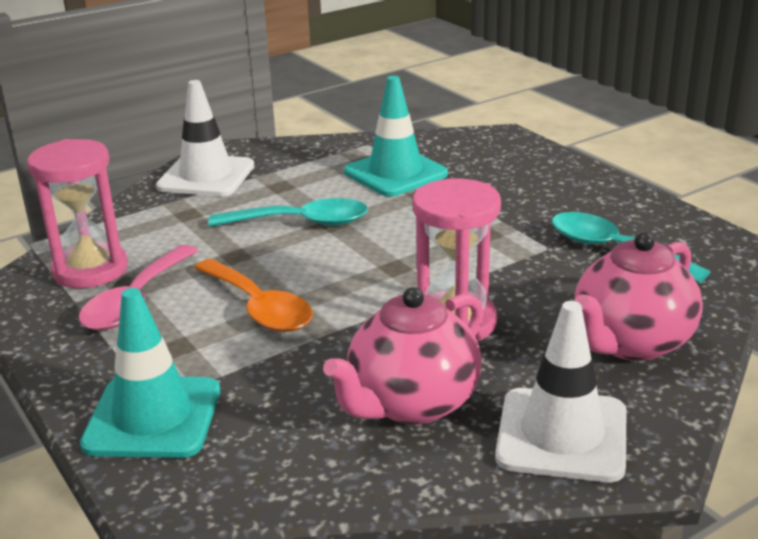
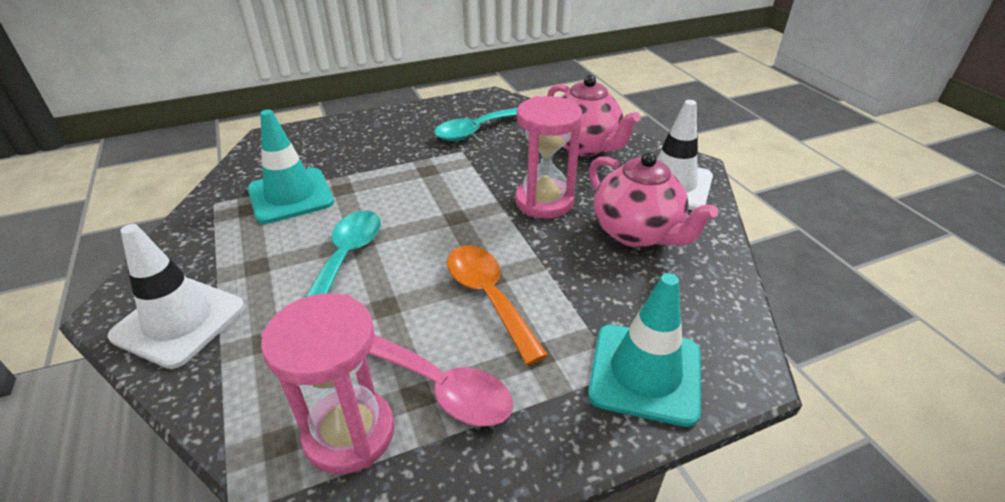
camera: 80 degrees left, 10 degrees up
orange spoon [195,259,312,332] -> orange spoon turned 90 degrees counterclockwise [447,245,548,365]

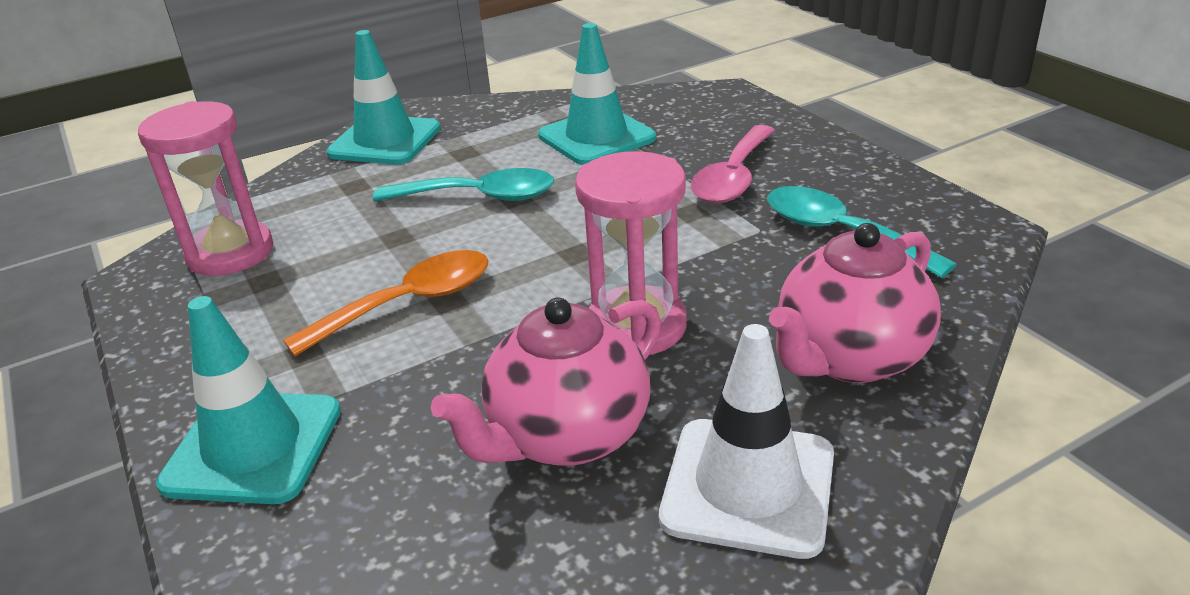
camera: 85 degrees right, 5 degrees down
white traffic cone [108,224,245,369] -> turquoise traffic cone [327,30,441,165]
pink spoon [368,334,513,426] -> pink spoon moved to [691,125,775,203]

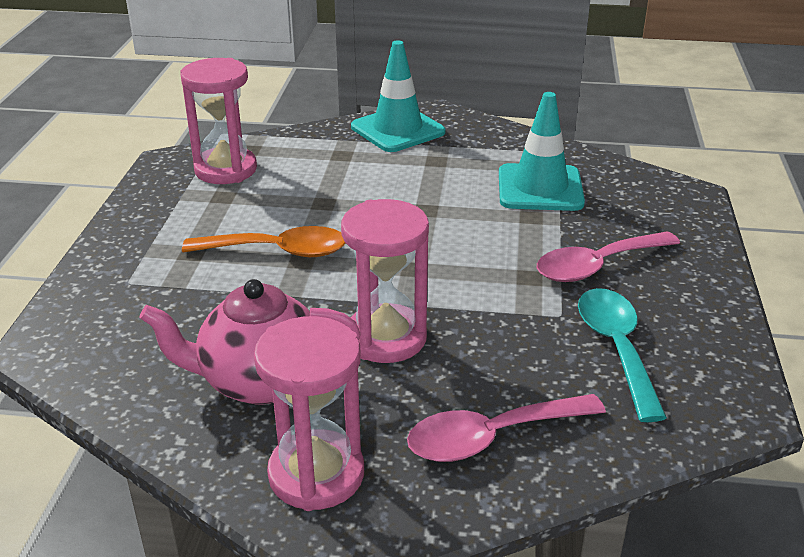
camera: 35 degrees right, 0 degrees up
turquoise traffic cone [156,296,341,504] -> none
turquoise spoon [373,168,555,201] -> none
white traffic cone [659,324,834,559] -> pink hourglass [254,316,364,511]
pink teapot [769,223,941,383] -> pink spoon [407,394,606,462]

